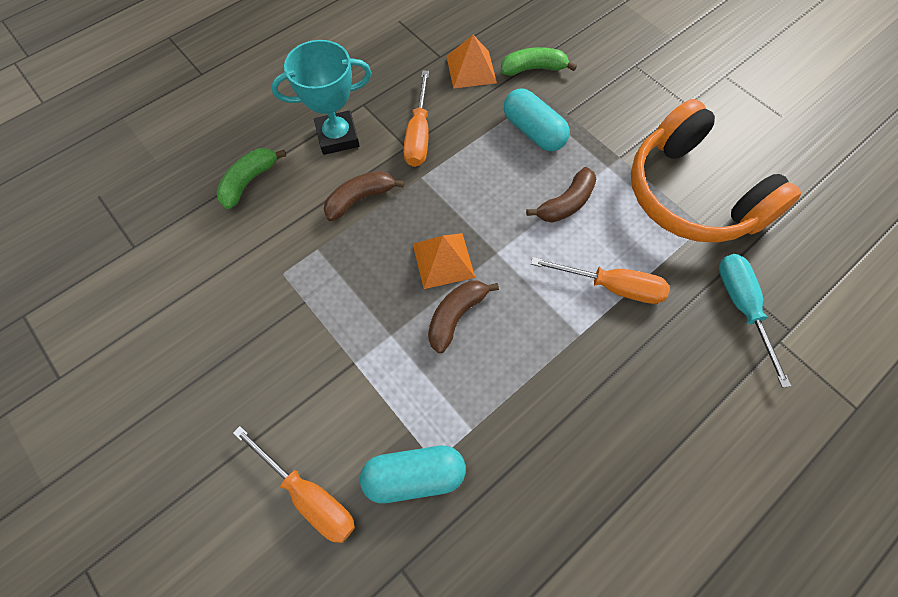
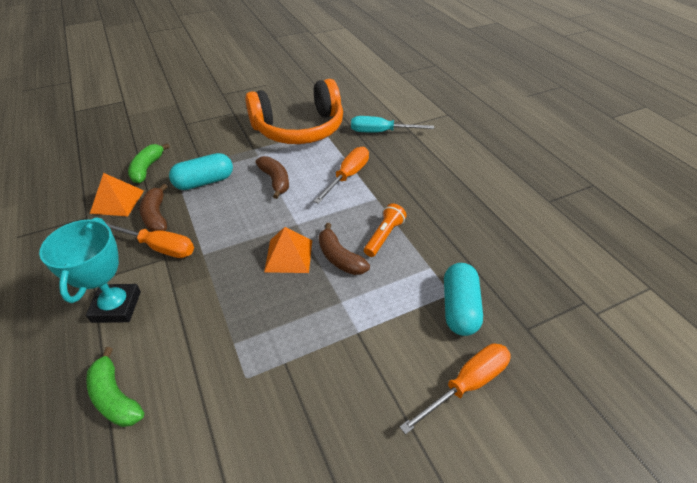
camera: 75 degrees left, 20 degrees down
brown banana [324,171,404,221] -> brown banana moved to [140,184,168,232]
none -> orange flashlight [364,203,407,257]

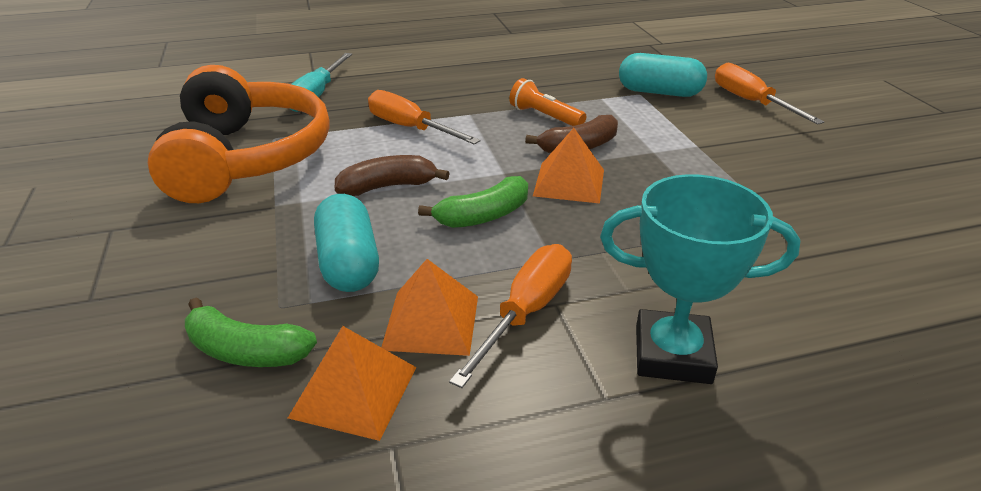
camera: 80 degrees left, 10 degrees down
green banana [86,347,144,427] -> green banana moved to [418,176,528,228]
brown banana [140,184,168,232] -> orange pyramid [381,259,478,356]

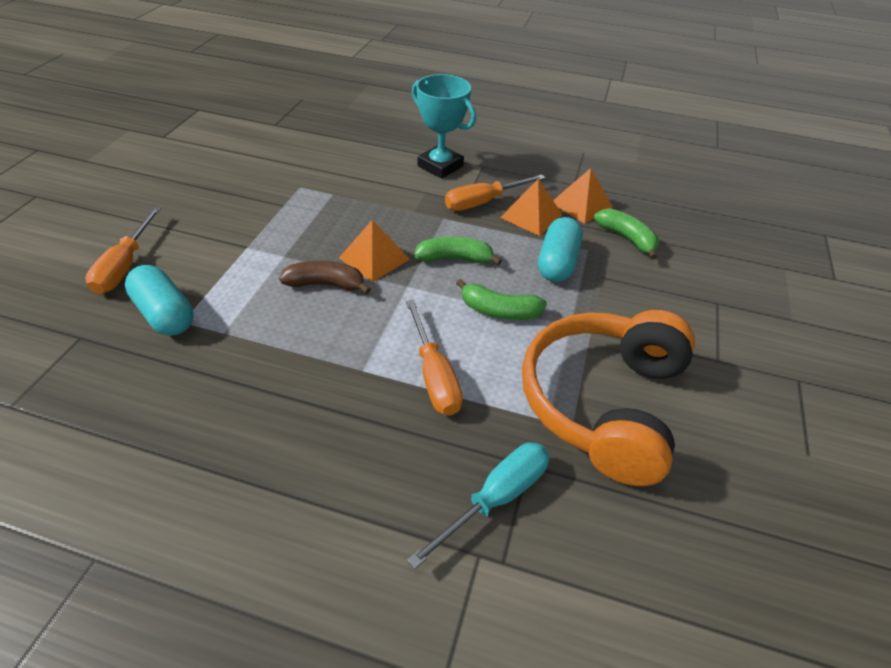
camera: 150 degrees left, 10 degrees up
brown banana [335,155,450,196] -> green banana [456,279,547,320]
orange flashlight [509,78,586,126] -> none

